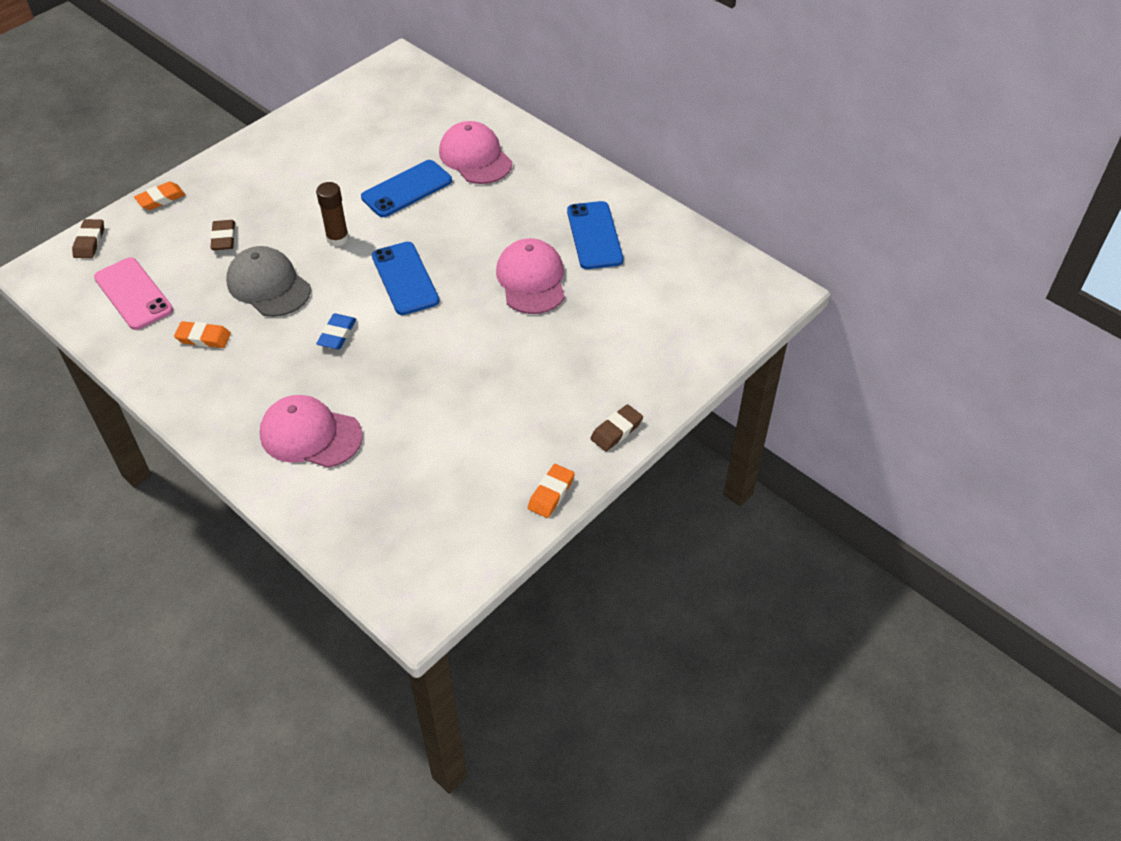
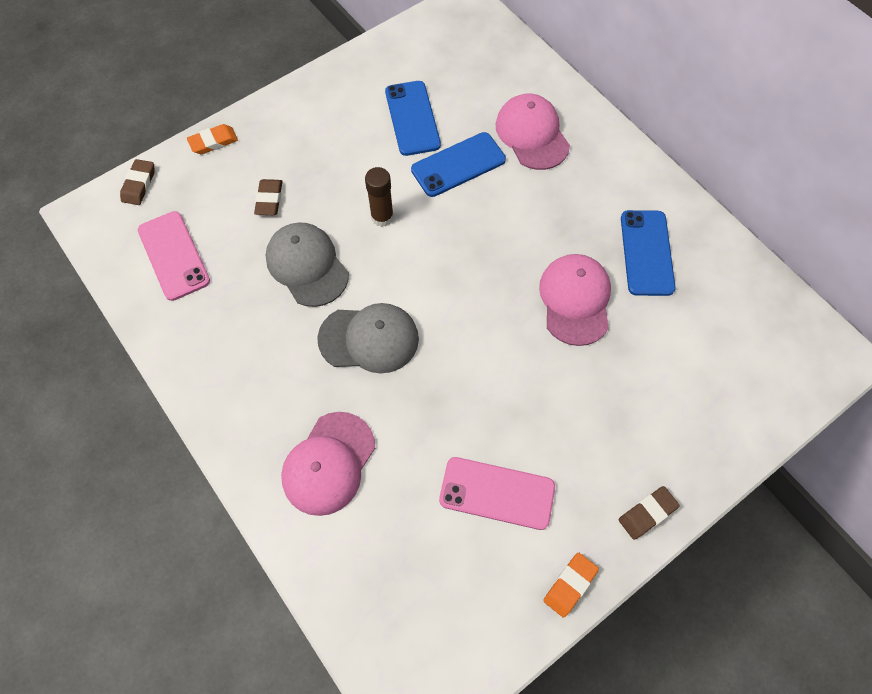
camera: 10 degrees right, 15 degrees up
orange eraser [174,321,231,348] -> none
pink cap [260,395,363,468] -> pink cap turned 90 degrees counterclockwise [281,412,375,516]
blue eraser [316,314,356,349] -> grey cap [317,303,419,373]
blue phone [372,242,440,315] -> blue phone moved to [385,81,441,156]
none -> pink phone [439,457,555,530]

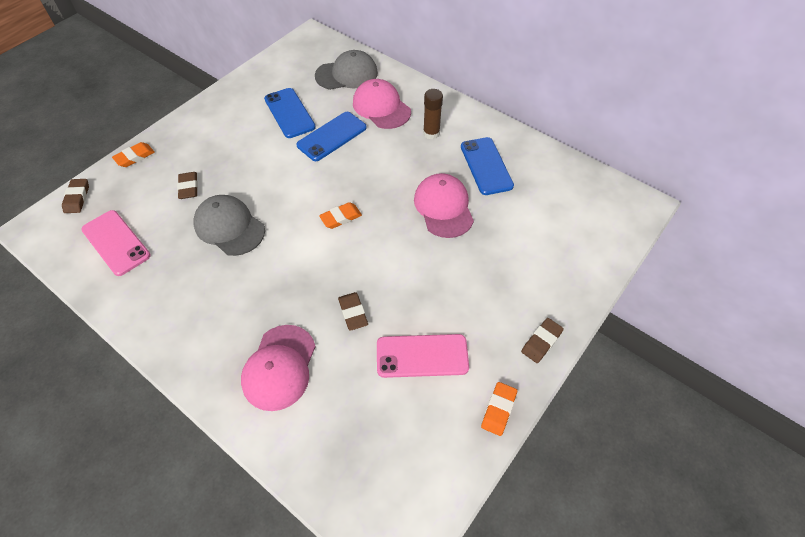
camera: 15 degrees left, 10 degrees down
grey cap [317,303,419,373] -> grey cap moved to [315,50,378,90]
brown glue stick [365,167,394,227] -> brown glue stick moved to [423,89,443,139]
none -> orange eraser [319,202,362,229]
none -> brown eraser [338,292,368,331]

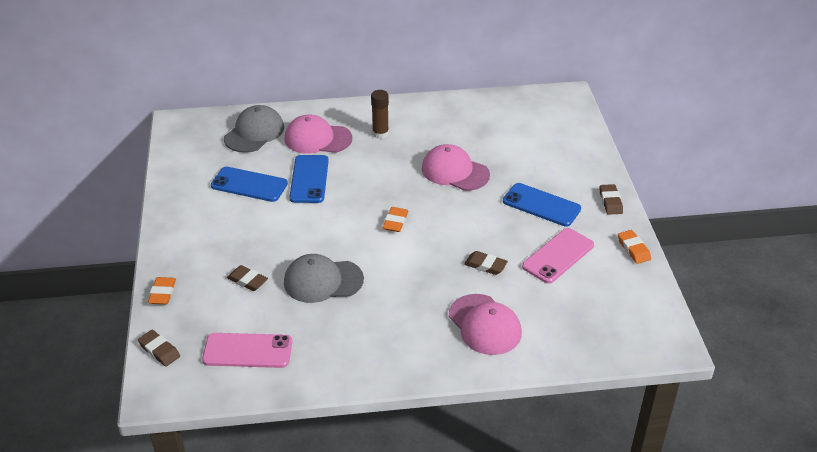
camera: 45 degrees left, 15 degrees down
blue phone [461,137,514,195] -> blue phone moved to [503,183,581,227]

